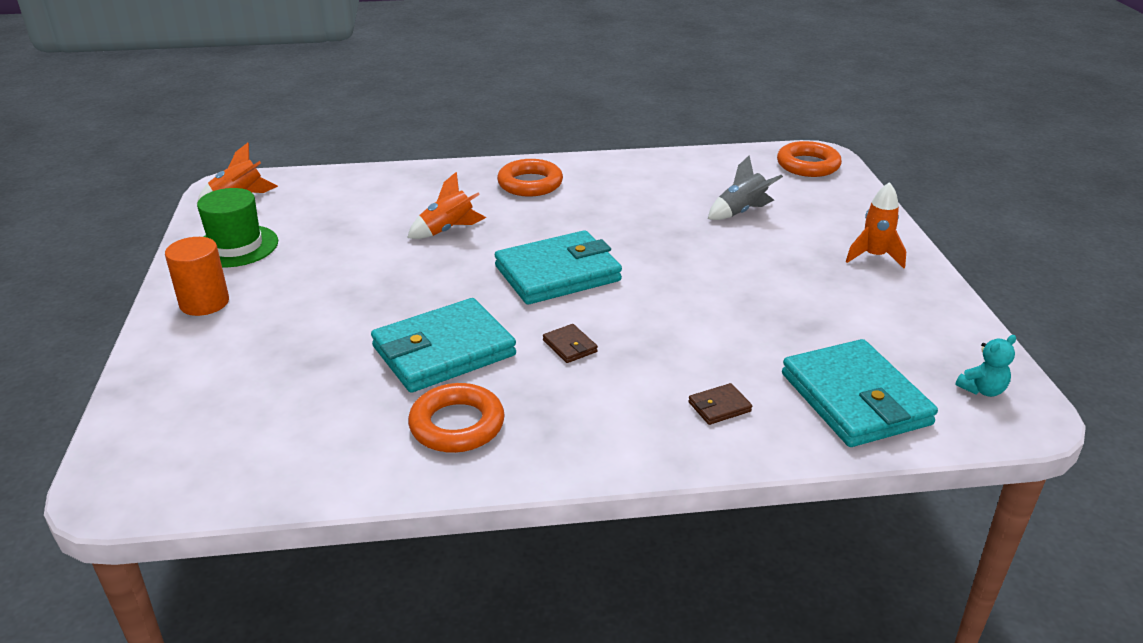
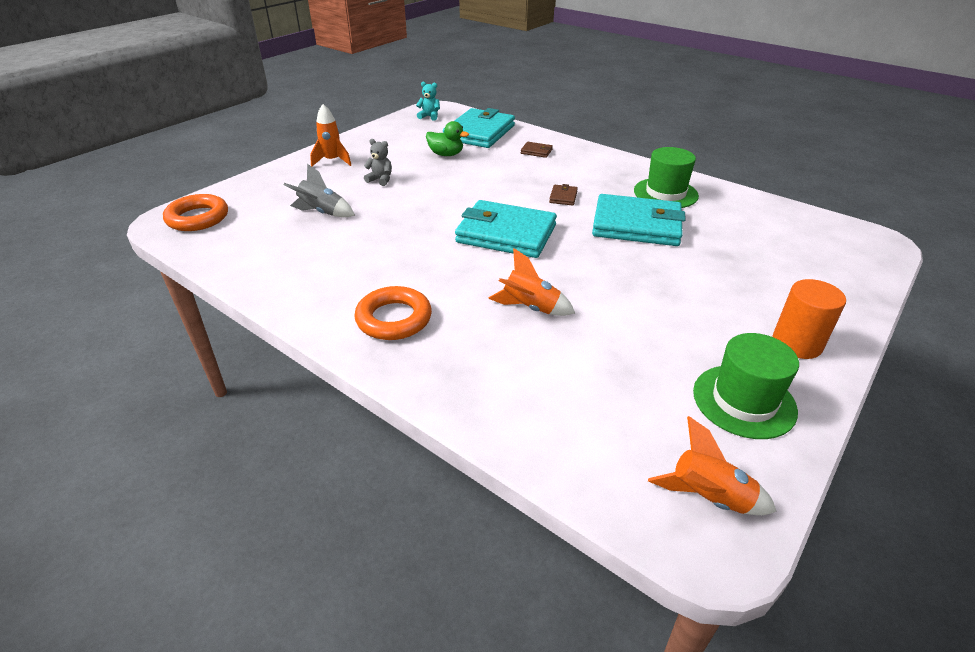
camera: 135 degrees left, 5 degrees up
orange ring [408,383,505,453] -> green hat [634,147,699,208]
none -> grey teddy bear [364,139,392,186]
none -> green duck [426,121,469,156]

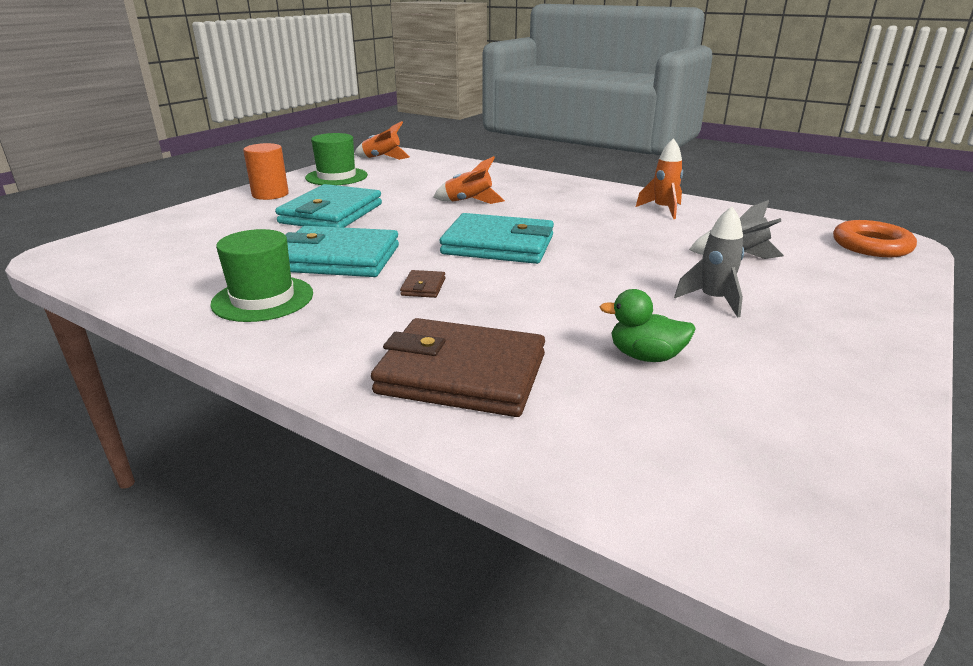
camera: 175 degrees right, 10 degrees down
orange rocket [310,104,351,166] -> orange rocket moved to [636,138,683,219]
orange ring [354,286,432,340] -> none
grey teddy bear [364,139,392,186] -> grey rocket [674,207,744,318]
turquoise teddy bear [416,82,440,121] -> none
turquoise wallet [443,108,515,148] -> turquoise wallet moved to [275,184,382,228]
brown wallet [521,142,553,158] -> brown wallet [371,318,545,417], size x2.49

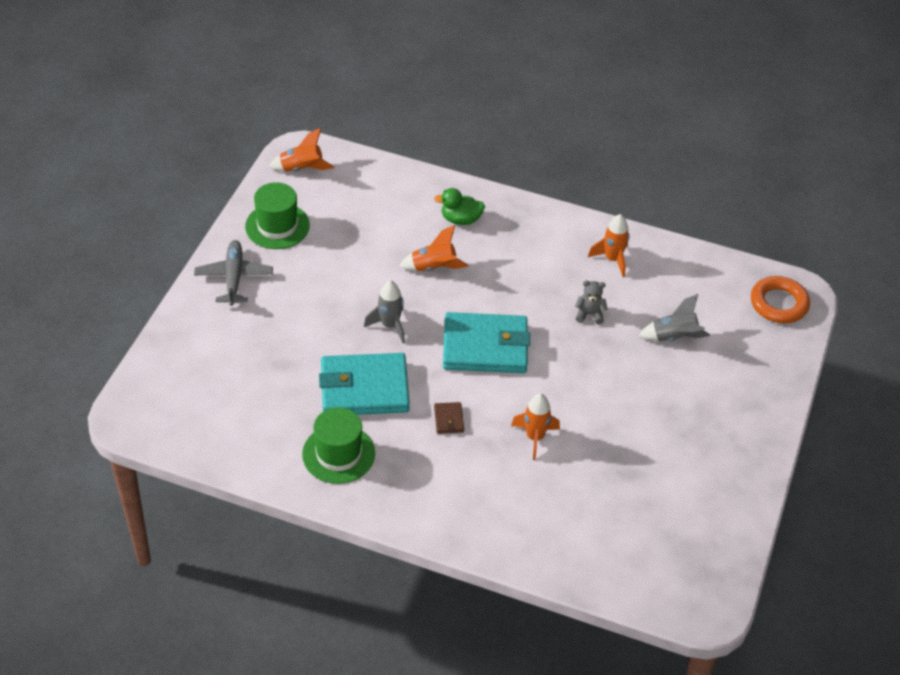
camera: 15 degrees left, 20 degrees up
orange cylinder [243,143,289,200] -> grey plane [194,240,273,306]
turquoise wallet [275,184,382,228] -> none
brown wallet [371,318,545,417] -> none
green duck [599,289,696,362] -> green duck moved to [434,188,485,225]
grey rocket [674,207,744,318] -> grey rocket moved to [364,280,405,343]
none -> orange rocket [511,393,560,460]
none -> grey teddy bear [575,281,608,325]

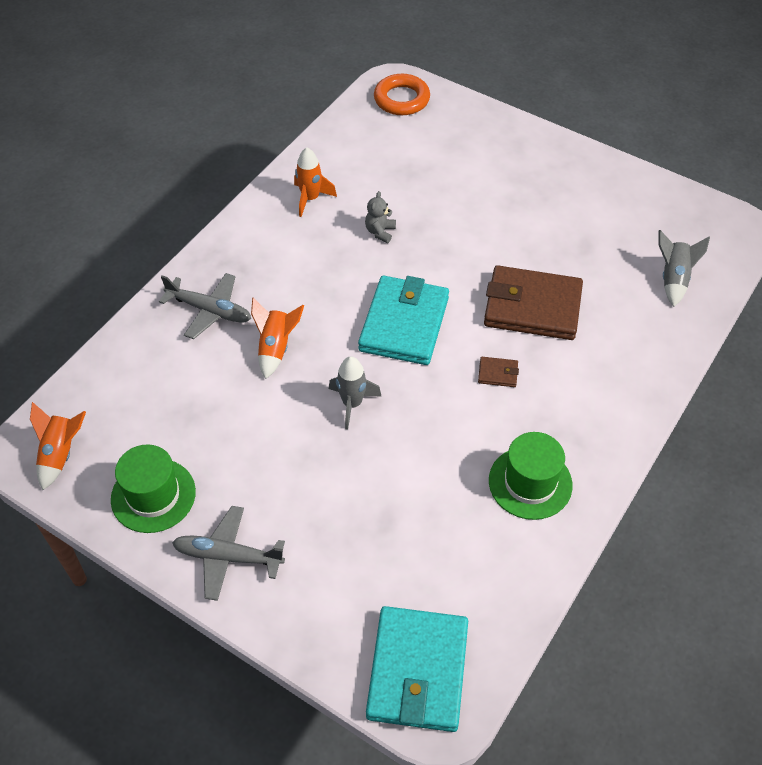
camera: 75 degrees left, 5 degrees up
turquoise wallet [319,353,410,415] -> turquoise wallet moved to [366,606,468,732]
green duck [434,188,485,225] -> grey plane [159,273,251,339]
orange rocket [511,393,560,460] -> brown wallet [484,265,583,340]
grey rocket [638,294,710,341] -> grey rocket moved to [659,230,710,307]

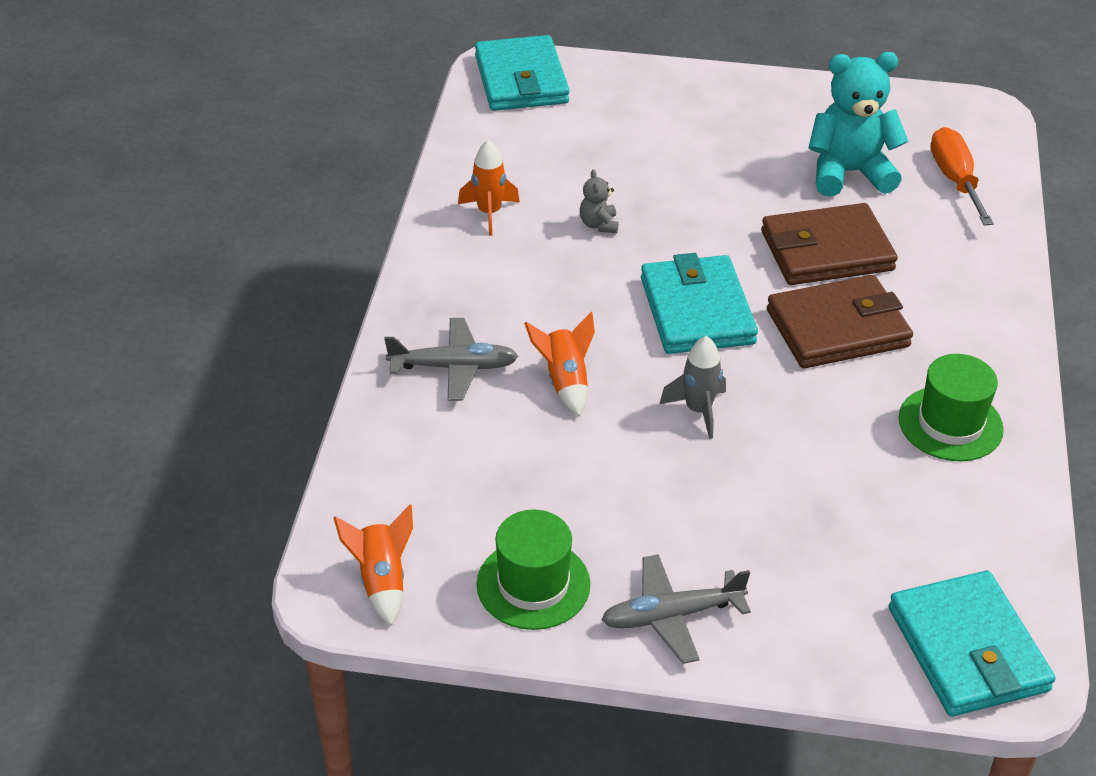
camera: 25 degrees left, 10 degrees down
orange ring [374,74,430,115] -> turquoise wallet [475,35,570,111]
brown wallet [478,357,519,387] -> brown wallet [767,275,913,369], size x2.49
grey rocket [659,230,710,307] -> orange screwdriver [930,127,994,225]
none -> turquoise teddy bear [808,52,909,197]

